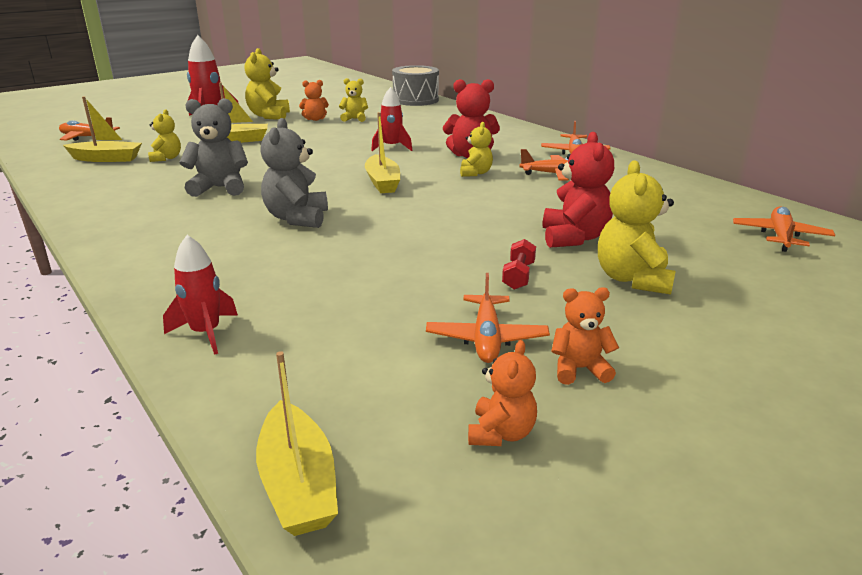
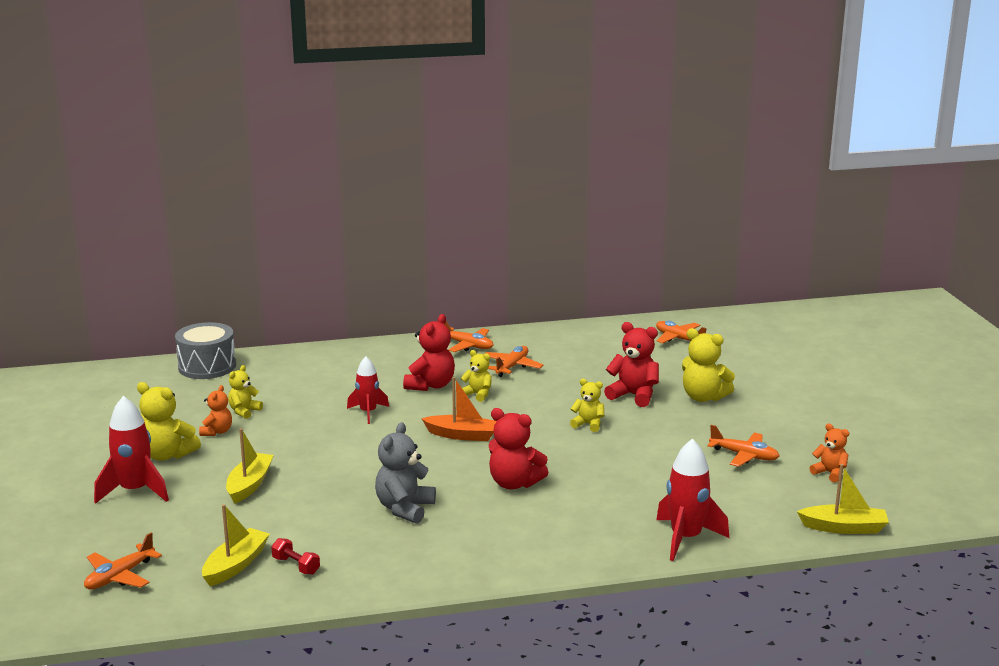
camera: 65 degrees left, 5 degrees down
yellow teddy bear [148,109,181,162] -> yellow teddy bear moved to [570,379,604,432]
red rocket [163,235,238,355] -> red rocket [656,438,729,561], size x1.53
grey teddy bear [260,118,328,228] -> red teddy bear [488,408,549,490]
yellow boat [365,112,400,193] -> orange boat [421,377,496,441]
red dumbbell [502,239,536,290] -> red dumbbell moved to [271,538,320,575]
orange teddy bear [551,287,619,385] -> none

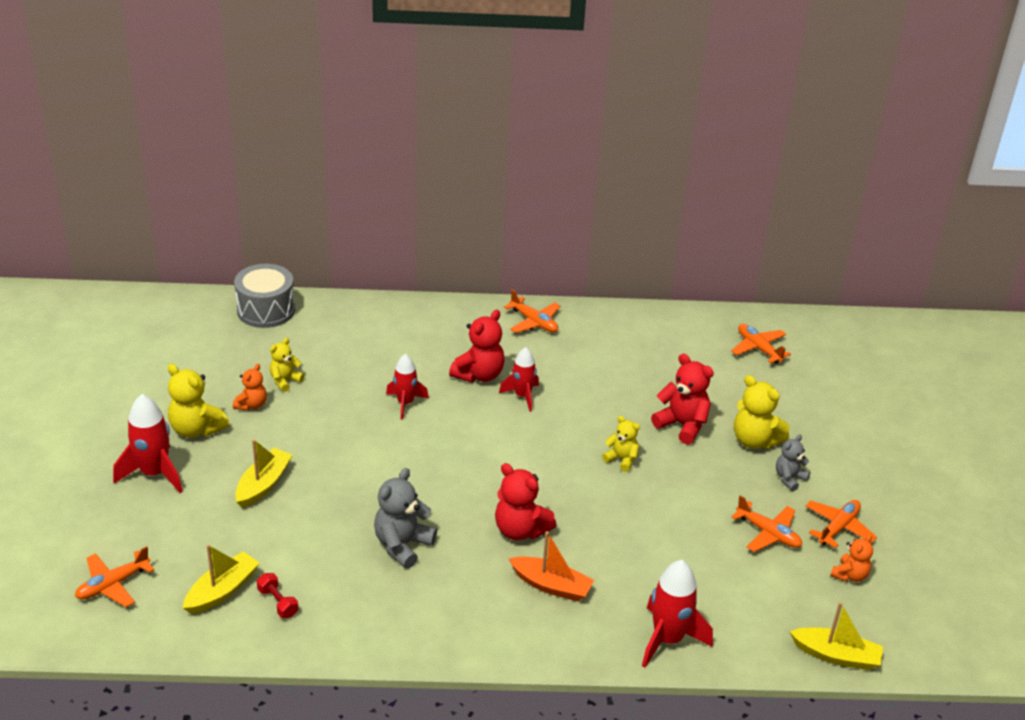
camera: 10 degrees right, 15 degrees up
orange boat [421,377,496,441] -> orange boat moved to [509,531,594,601]
yellow teddy bear [461,350,492,402] -> red rocket [499,347,539,412]
orange plane [486,346,543,377] -> orange plane moved to [805,500,877,548]
orange teddy bear [810,423,849,482] -> orange teddy bear turned 75 degrees clockwise [830,534,873,582]
none -> grey teddy bear [776,435,810,491]

